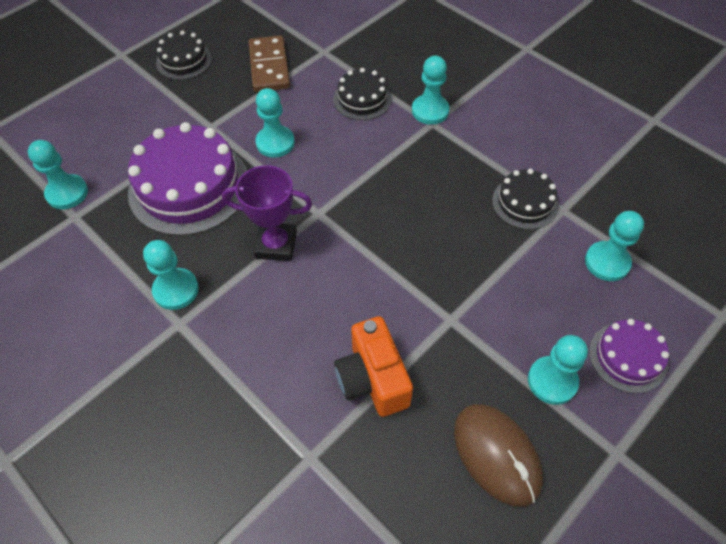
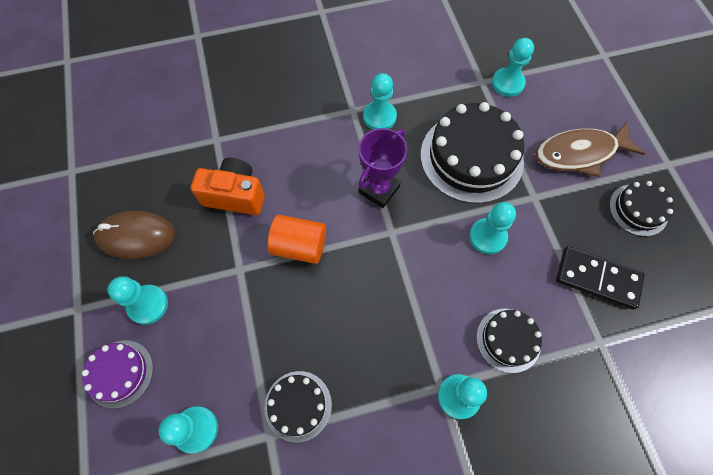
camera: 120 degrees right, 10 degrees up
purple cake [128,122,247,236] -> black cake [421,102,524,203]
brown domino [248,35,290,92] -> black domino [556,246,645,310]
none -> orange cylinder [268,215,326,264]
none -> brown fish [535,122,645,177]

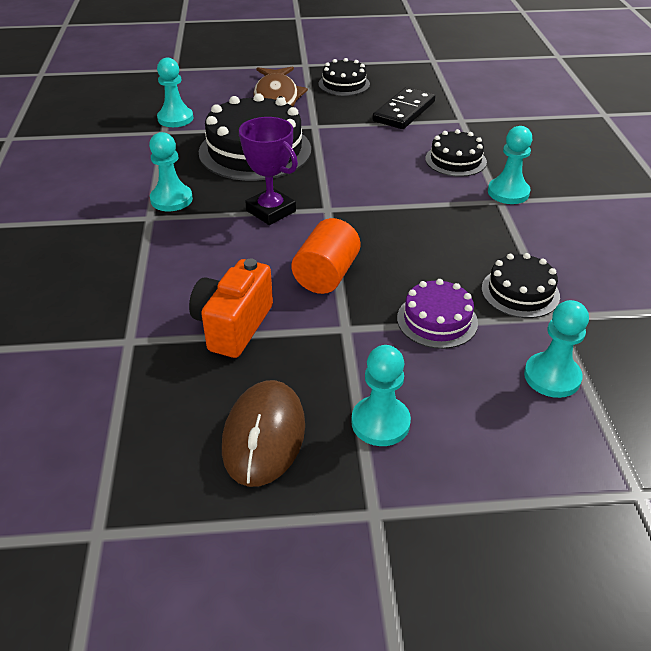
camera: 80 degrees left, 25 degrees down
purple cake [82,340,153,408] -> purple cake moved to [397,279,478,349]
turquoise pawn [469,202,516,254] -> none

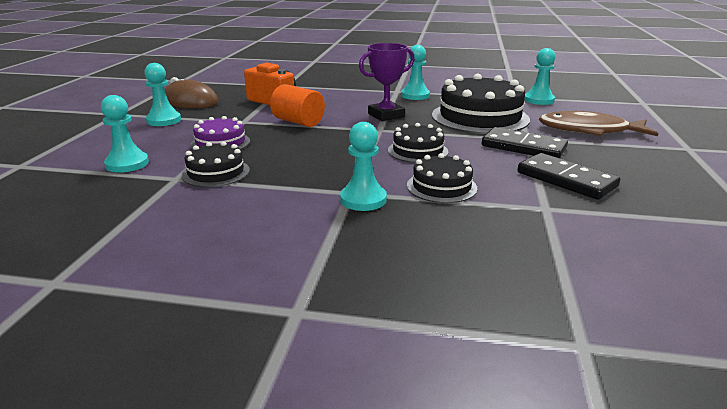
camera: 105 degrees right, 15 degrees down
black cake [319,58,370,96] -> black cake moved to [388,123,448,163]
none -> black domino [482,127,568,158]

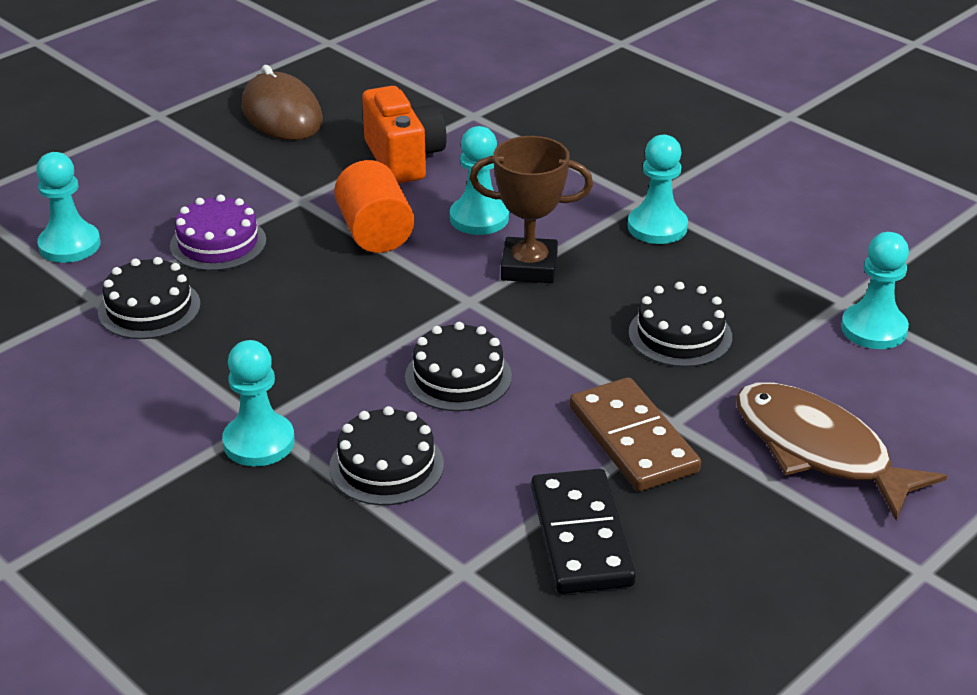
camera: 35 degrees right, 10 degrees up
turquoise pawn [144,63,181,126] -> turquoise pawn moved to [450,126,509,235]
purple trophy [359,43,415,121] -> brown trophy [469,136,593,283]
black cake [432,73,530,134] -> black cake [629,282,732,367], size x0.53
black domino [482,127,568,158] -> brown domino [570,377,701,492]

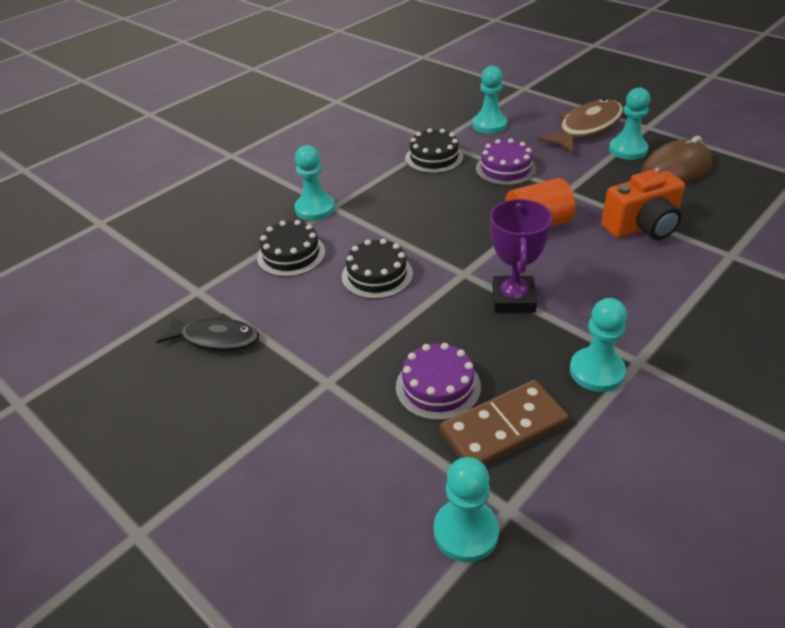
camera: 90 degrees right, 5 degrees up
turquoise pawn [450,126,509,235] -> turquoise pawn moved to [609,87,650,160]
brown trophy [469,136,593,283] -> purple trophy [490,199,553,312]
black domino [531,469,636,594] -> black fish [156,313,259,351]
brown domino [570,377,701,492] -> brown domino moved to [440,380,569,465]
black cake [629,282,732,367] -> purple cake [396,343,481,420]
brown fish [736,382,947,521] -> brown fish moved to [537,99,623,154]

